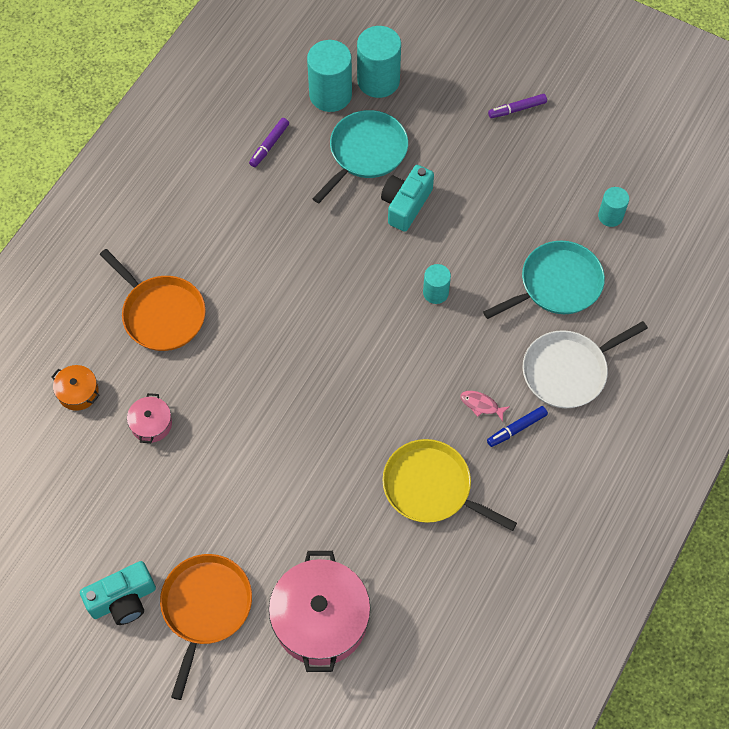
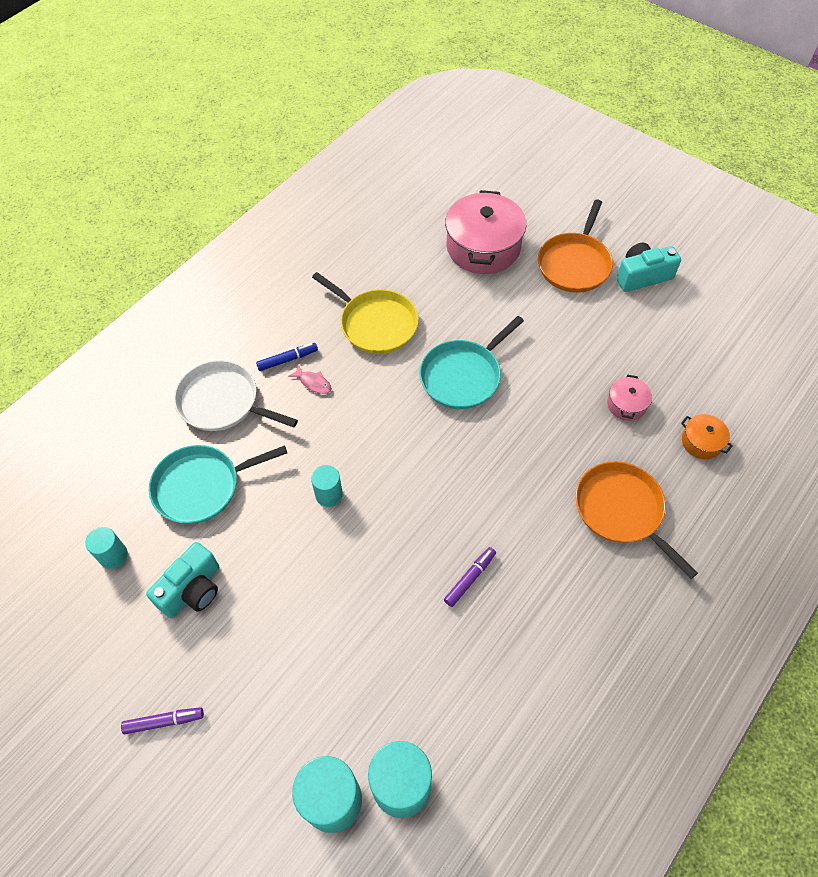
camera: 170 degrees left, 5 degrees down
purple marker [249,118,289,167] -> purple marker moved to [444,547,496,607]
turquoise pan [312,110,408,203] -> turquoise pan moved to [420,316,524,409]
turquoise camera [381,165,434,232] -> turquoise camera moved to [146,542,219,618]
white pan [523,321,648,408] -> white pan turned 135 degrees counterclockwise [174,360,298,431]

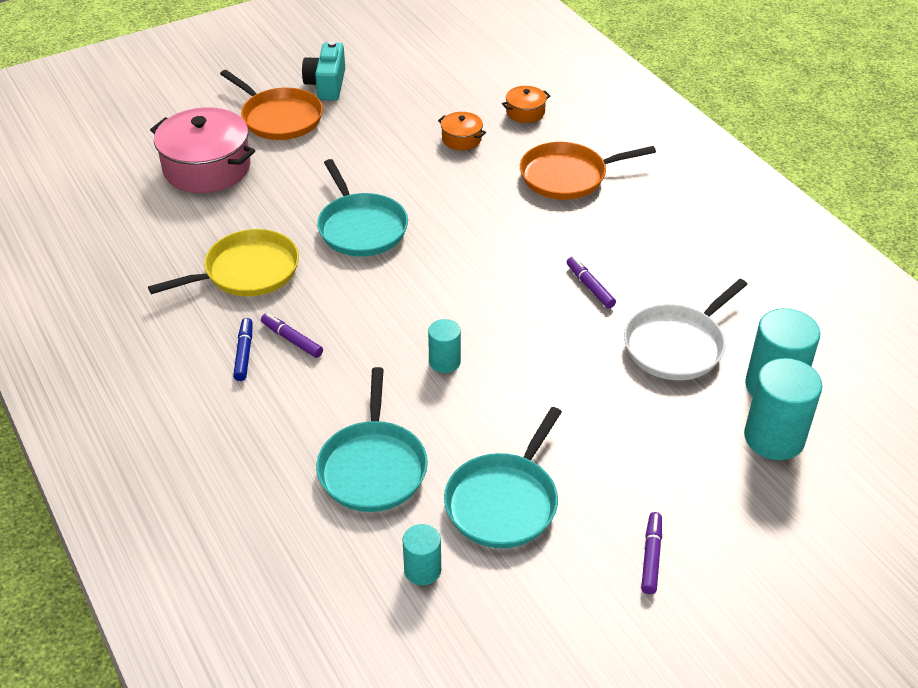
camera: 70 degrees left, 15 degrees down
turquoise camera [146,542,219,618] -> turquoise pan [444,407,562,548]
white pan [174,360,298,431] -> white pan moved to [624,279,748,380]
pink fish [288,365,332,394] -> purple marker [261,313,323,358]
pink pot [607,374,652,421] -> orange pot [438,112,486,150]

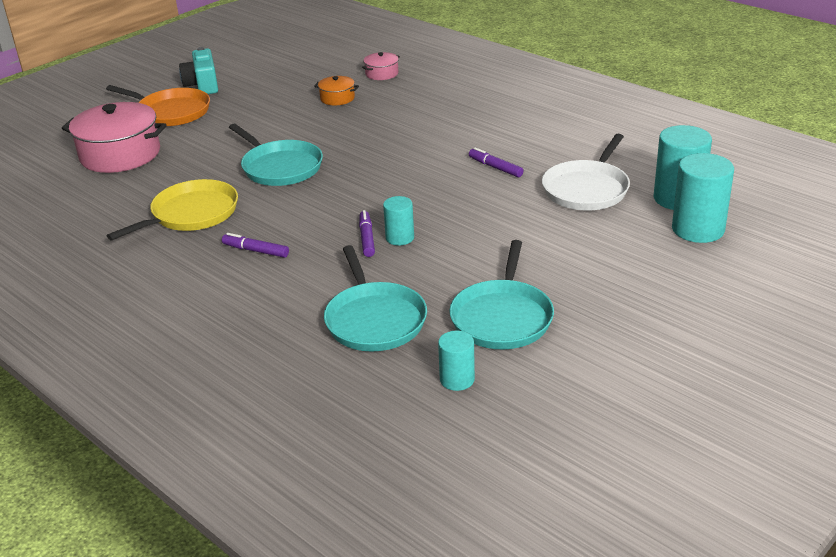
camera: 15 degrees left, 10 degrees down
blue marker [233,318,252,381] -> none
orange pot [502,86,550,123] -> pink pot [362,52,400,80]
orange pan [520,142,656,200] -> none
purple marker [641,512,662,594] -> purple marker moved to [359,210,375,257]

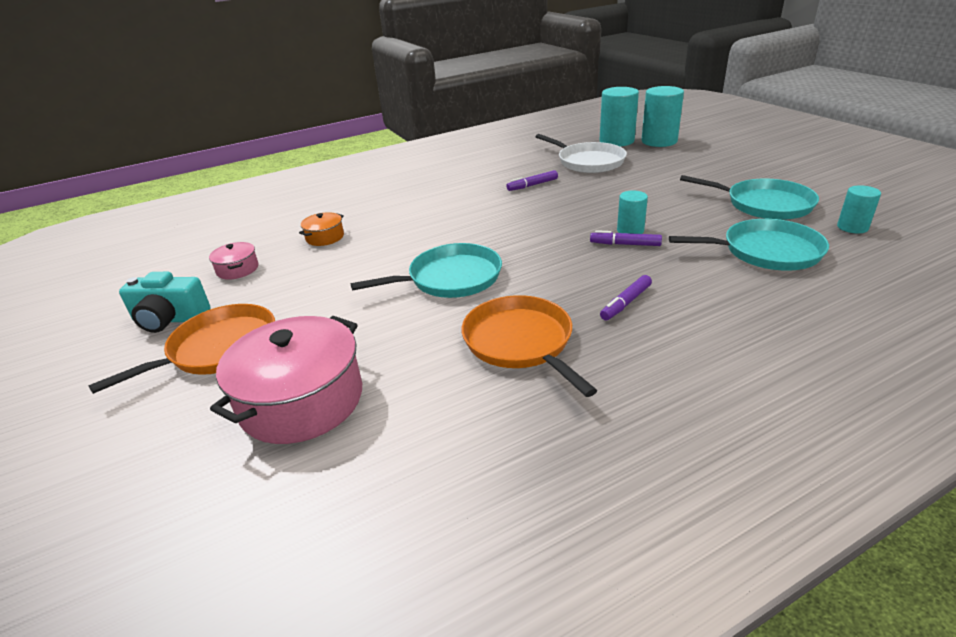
camera: 70 degrees left, 0 degrees up
yellow pan [107,179,238,240] -> orange pan [461,295,597,397]
pink pot [362,52,400,80] -> pink pot moved to [209,242,258,280]

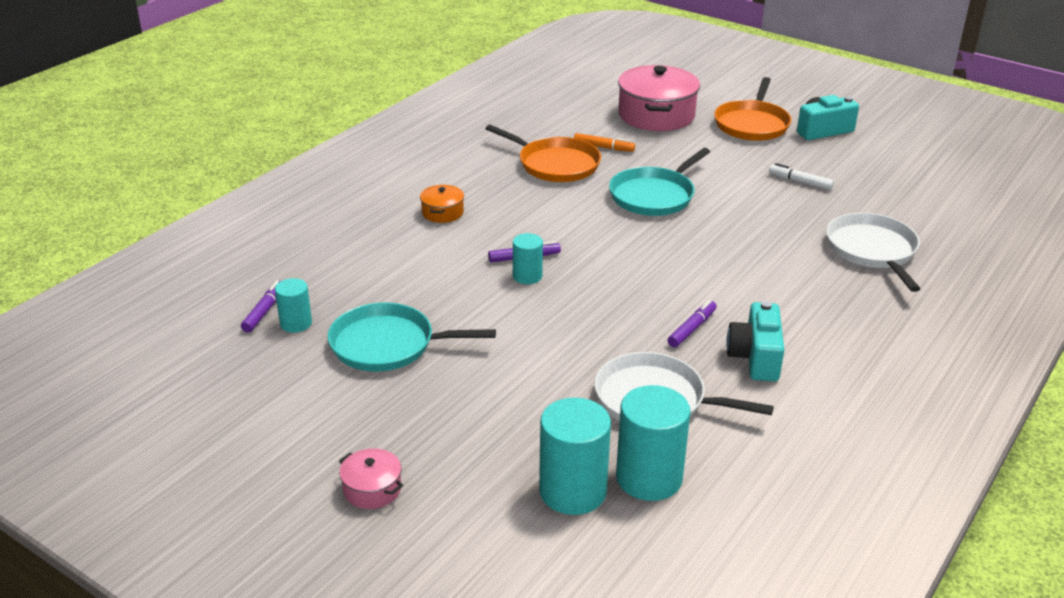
camera: 150 degrees right, 0 degrees up
pink pot [209,242,258,280] -> pink pot moved to [339,448,403,509]
orange pot [299,212,344,246] -> orange pot moved to [420,185,464,223]
purple marker [600,275,652,320] -> purple marker moved to [241,280,281,333]
turquoise pan [669,219,829,271] -> none
none -> orange marker [574,133,635,152]
none -> turquoise camera [726,301,784,381]
none -> white marker [769,163,834,190]
none -> white pan [826,213,920,292]

